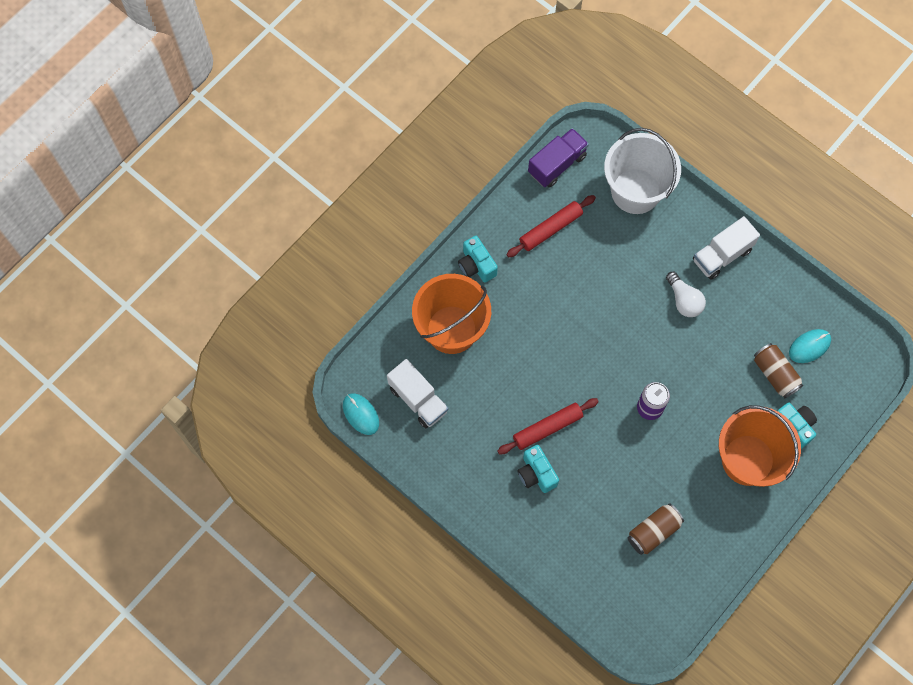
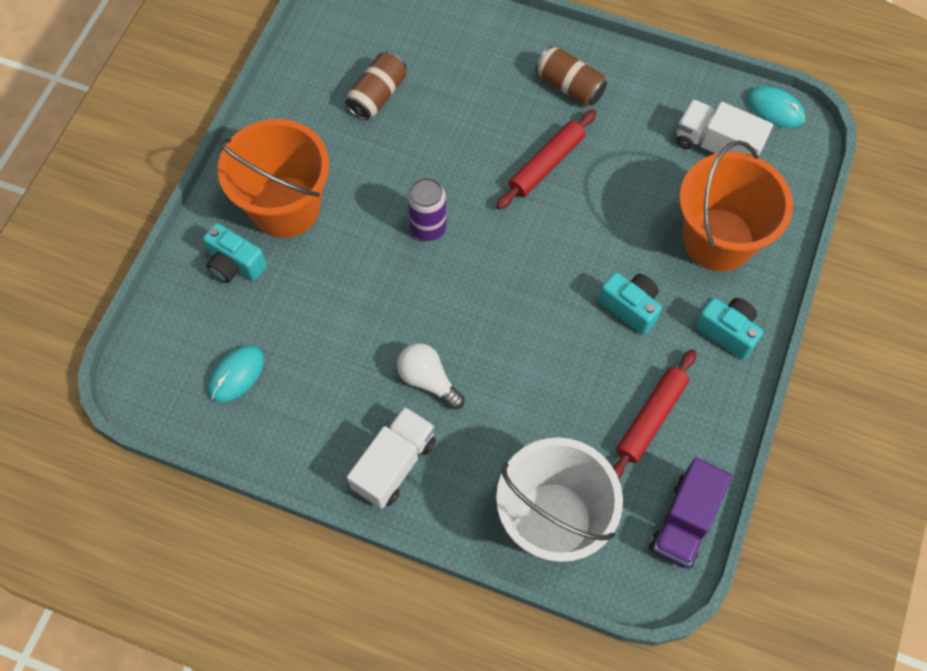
camera: 160 degrees right, 5 degrees down
turquoise camera [517,445,559,493] -> turquoise camera moved to [599,272,662,335]
brown can [754,343,803,398] -> brown can moved to [535,46,607,106]

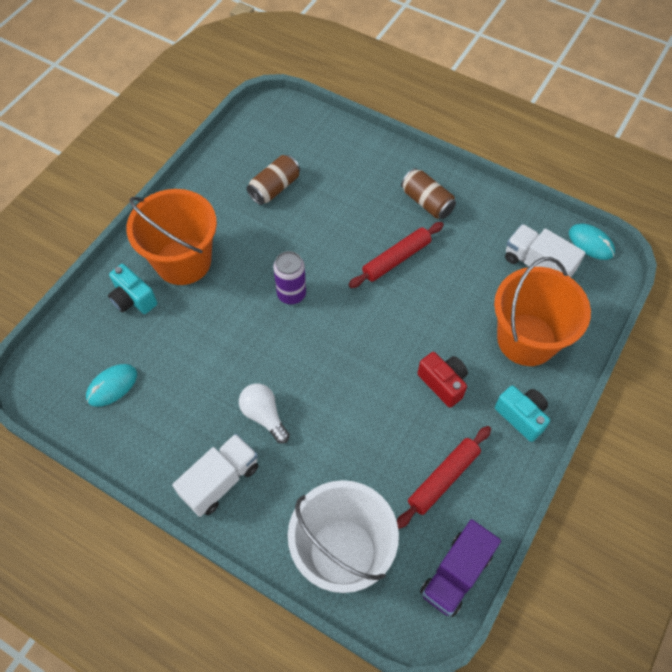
camera: 10 degrees right, 5 degrees down
turquoise camera [599,272,662,335] -> red camera [417,352,468,408]

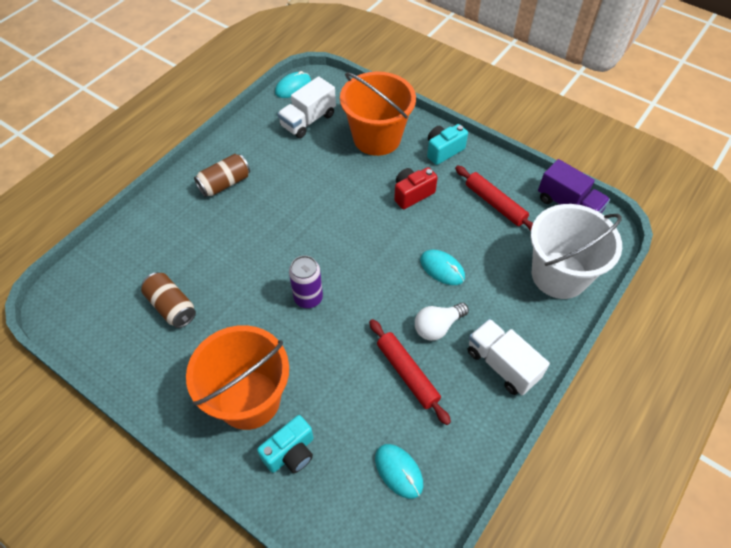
camera: 85 degrees left, 5 degrees down
red rolling pin [349,222,444,288] -> red rolling pin moved to [369,319,451,425]
none -> turquoise mouse [420,250,465,285]

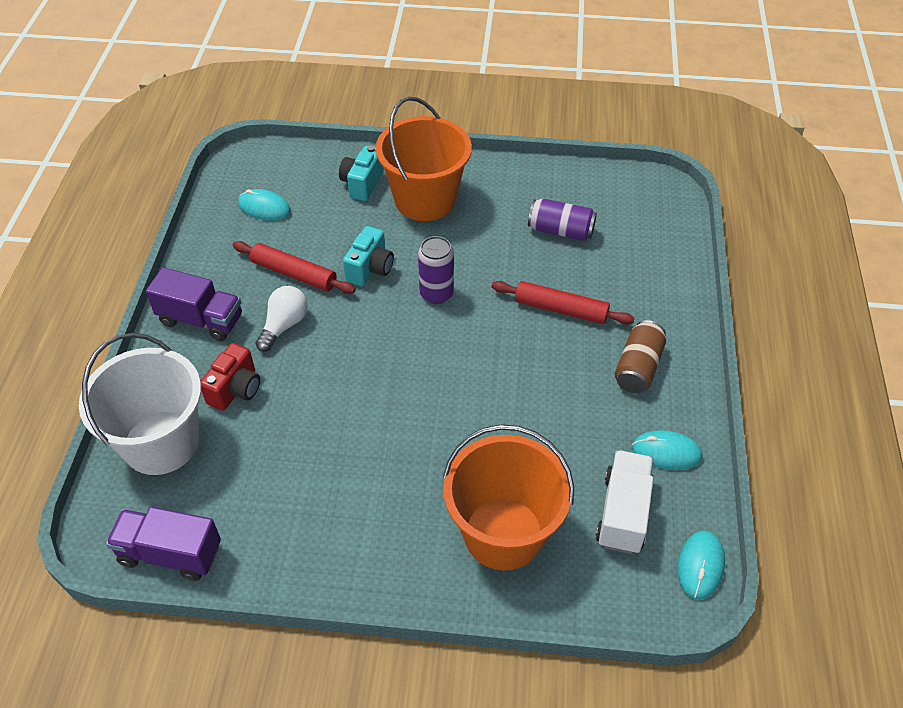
camera: 150 degrees right, 5 degrees down
brown can [141,272,196,328] -> purple can [528,198,597,241]
red camera [394,167,438,209] -> red camera moved to [201,343,260,411]
turquoise mouse [420,250,465,285] -> turquoise mouse moved to [632,430,703,470]
turquoise camera [427,124,468,165] -> turquoise camera moved to [343,226,394,286]
red rolling pin [455,165,533,231] -> red rolling pin moved to [491,281,635,325]
white truck [468,319,550,395] -> purple truck [146,267,242,341]

